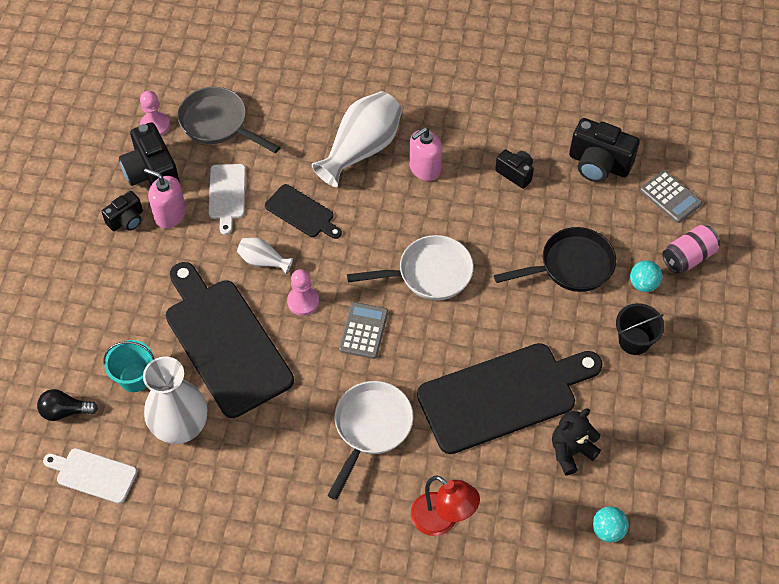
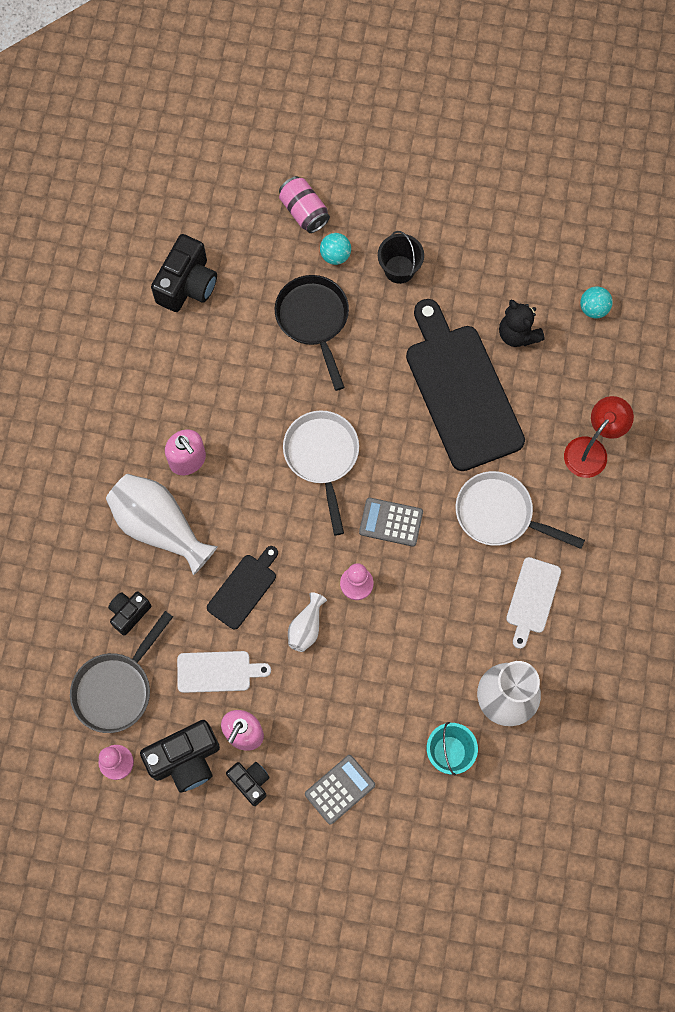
camera: 90 degrees left, 15 degrees up
black light bulb [37,389,98,421] -> none
white cutting board [43,448,137,503] -> white cutting board moved to [506,557,561,649]
black cutting board [166,262,294,418] -> none
black camera [495,149,534,189] -> black camera moved to [108,592,151,636]
grey calculator [640,170,702,223] -> grey calculator moved to [305,755,375,825]

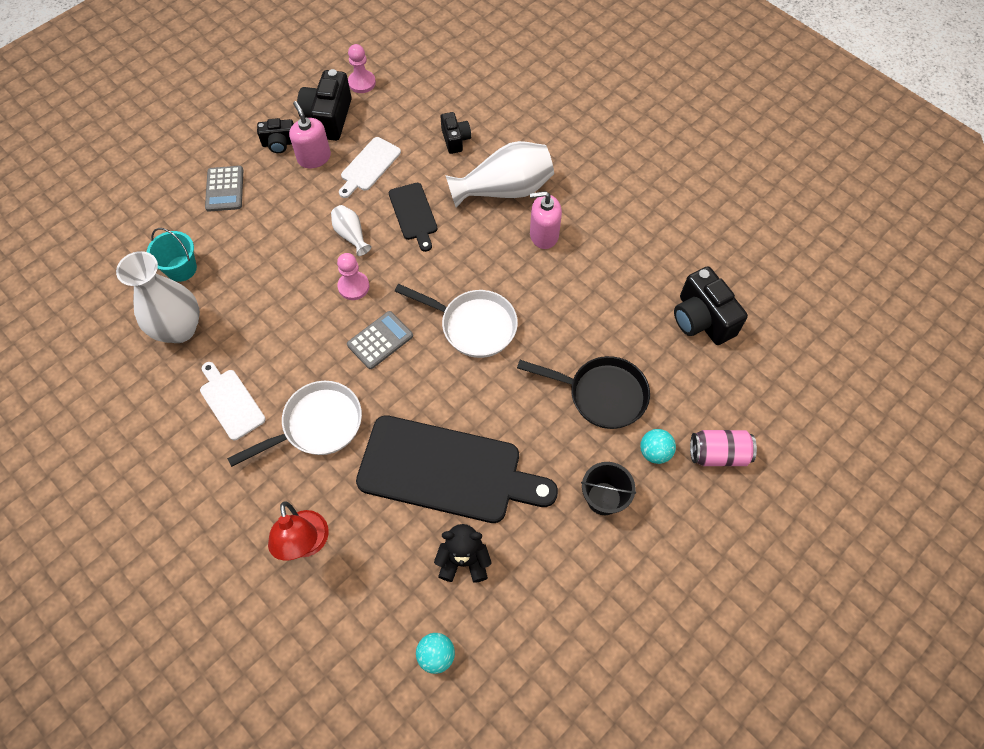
camera: 125 degrees right, 10 degrees down
grey pan [70,611,173,733] -> none

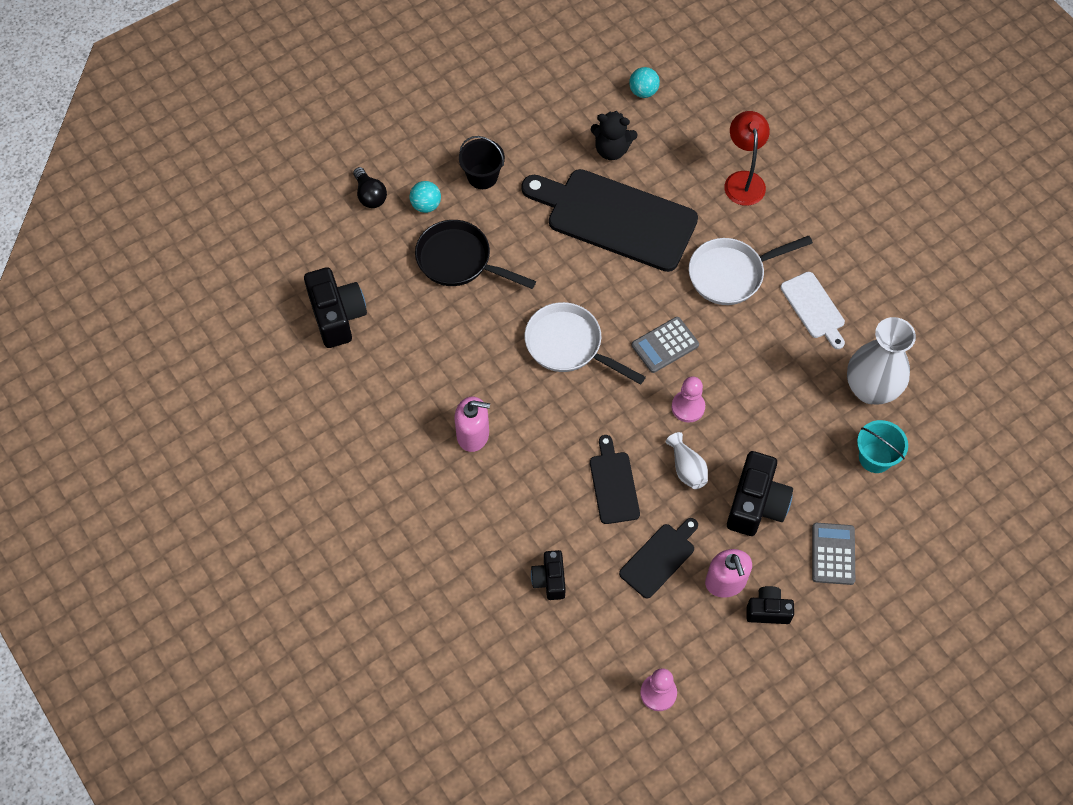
camera: 170 degrees left, 0 degrees up
black camera [297,69,352,141] -> black camera moved to [727,451,793,536]
white cutting board [339,137,401,198] -> black cutting board [619,518,698,599]
white vase [445,141,554,208] -> none
pink can [690,430,757,466] -> black light bulb [353,167,387,208]

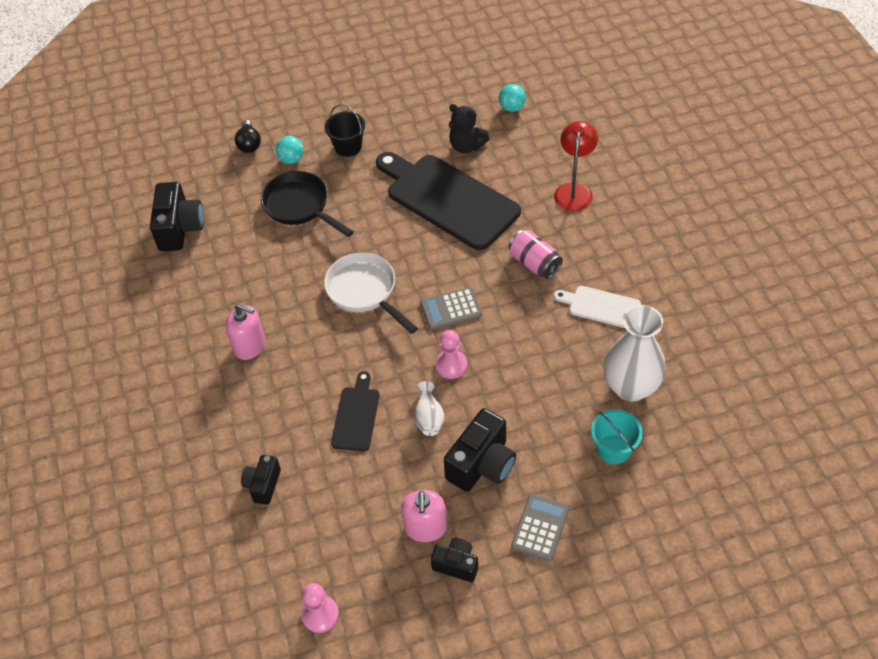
camera: 20 degrees right, 10 degrees down
black cutting board [619,518,698,599] -> none
white pan [689,236,813,305] -> pink can [508,230,563,279]
white cutting board [780,272,845,349] -> white cutting board turned 120 degrees clockwise [554,286,641,328]

